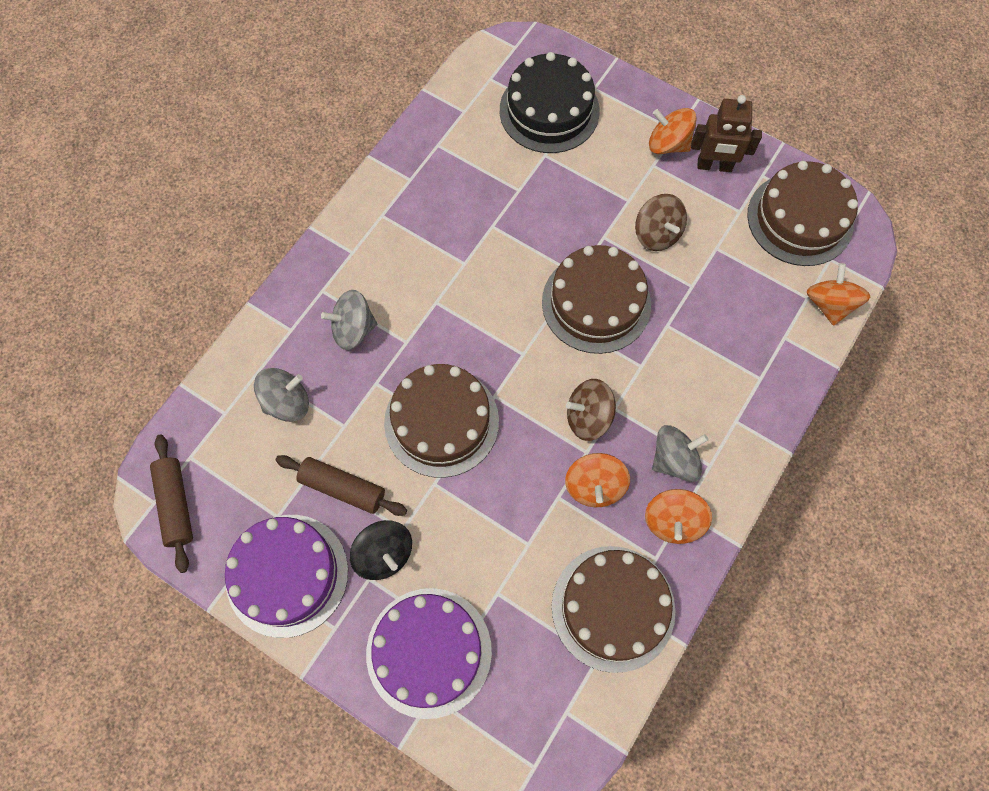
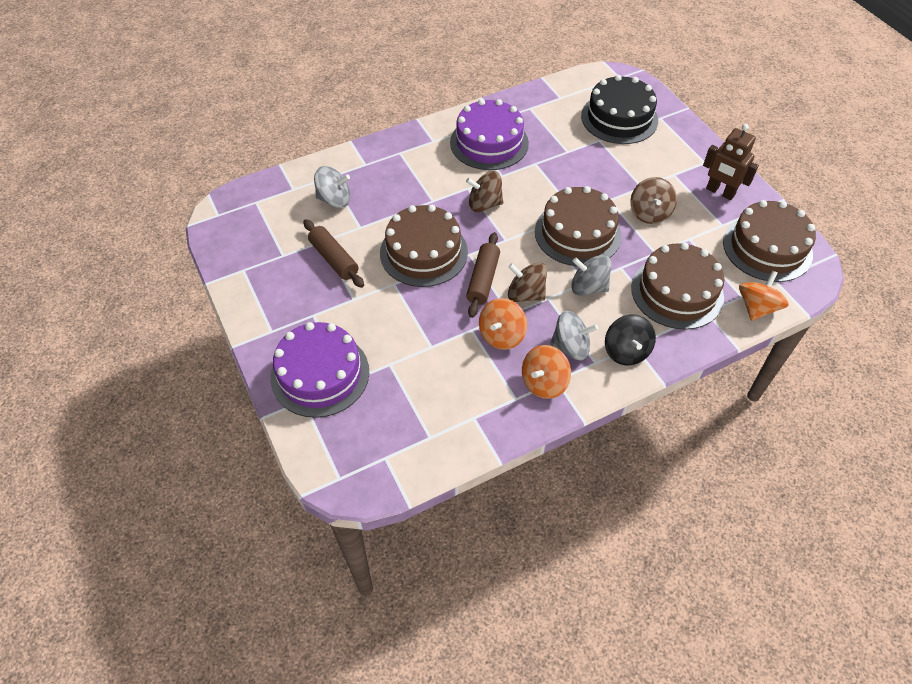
camera: 30 degrees right, 15 degrees down
brown rolling pin [150,435,193,573] -> brown rolling pin moved to [466,232,500,318]
purple cake [225,515,348,638] -> purple cake moved to [450,99,529,170]
grey spinning top [321,290,377,350] -> grey spinning top moved to [571,255,612,296]
black spinning top [350,520,412,580] -> black spinning top moved to [605,314,656,365]
brown cake [552,546,675,673] -> brown cake moved to [631,242,724,330]
orange spinning top [649,108,697,154] -> none
none -> brown spinning top [466,171,504,212]

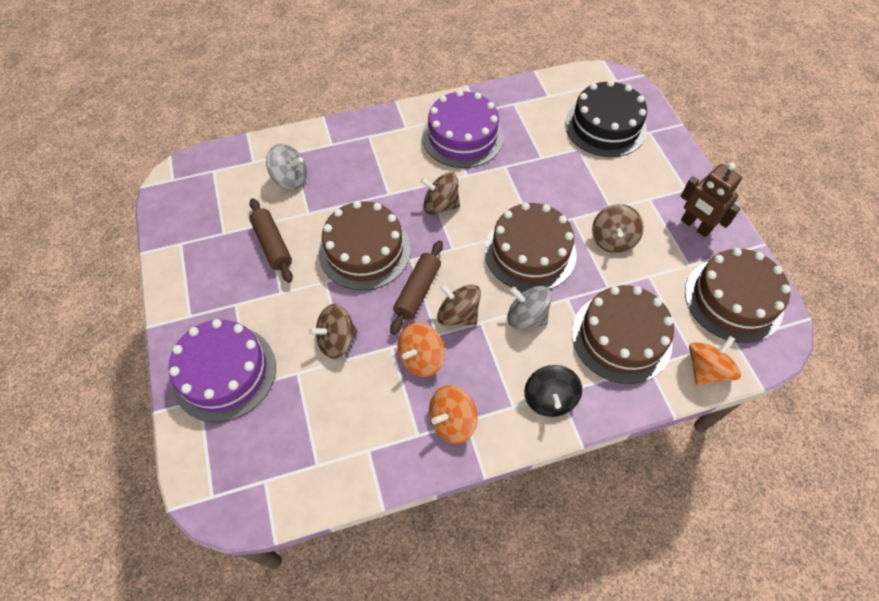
camera: 10 degrees right, 5 degrees up
grey spinning top [550,311,598,360] -> none
none -> brown spinning top [309,304,358,359]

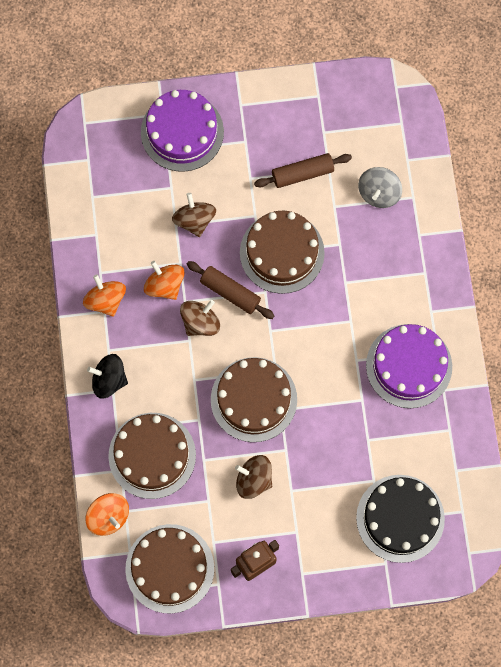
camera: 100 degrees right, 15 degrees up
brown spinning top [420,173,460,215] -> none
grey spinning top [507,286,552,329] -> none

